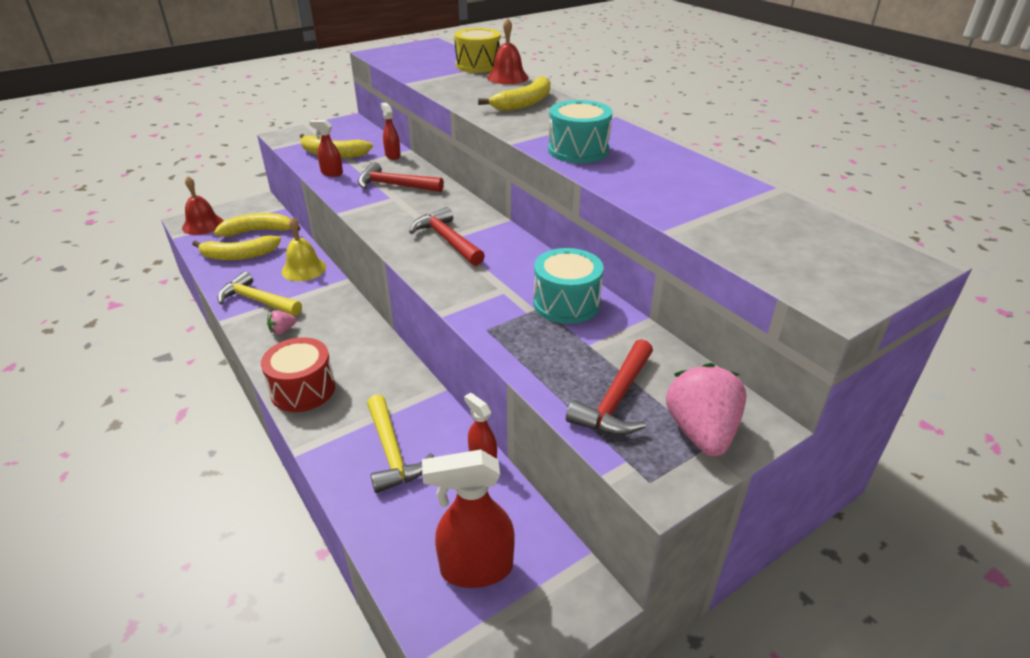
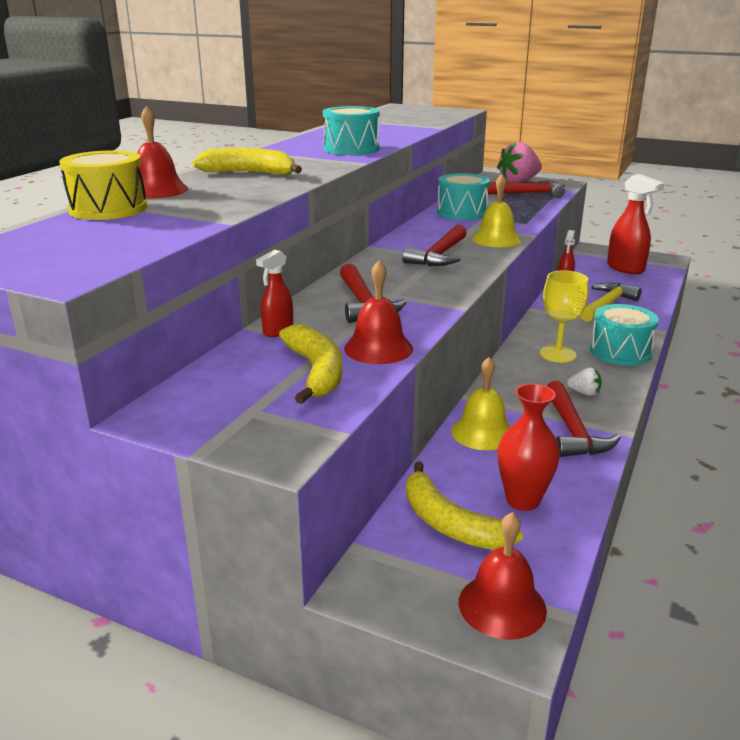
camera: 120 degrees left, 10 degrees down
yellow banana [192,235,281,260] -> red vase [498,384,560,511]
yellow hammer [217,271,302,316] -> red hammer [547,381,621,457]
red drum [261,337,335,412] -> turquoise drum [590,304,659,366]
pink strawberry [267,310,297,335] -> white strawberry [567,368,602,396]
red spray bottle [309,120,343,177] -> red bell [344,260,413,364]
none -> yellow bell [472,174,521,247]
none -> yellow goblet [540,271,589,363]

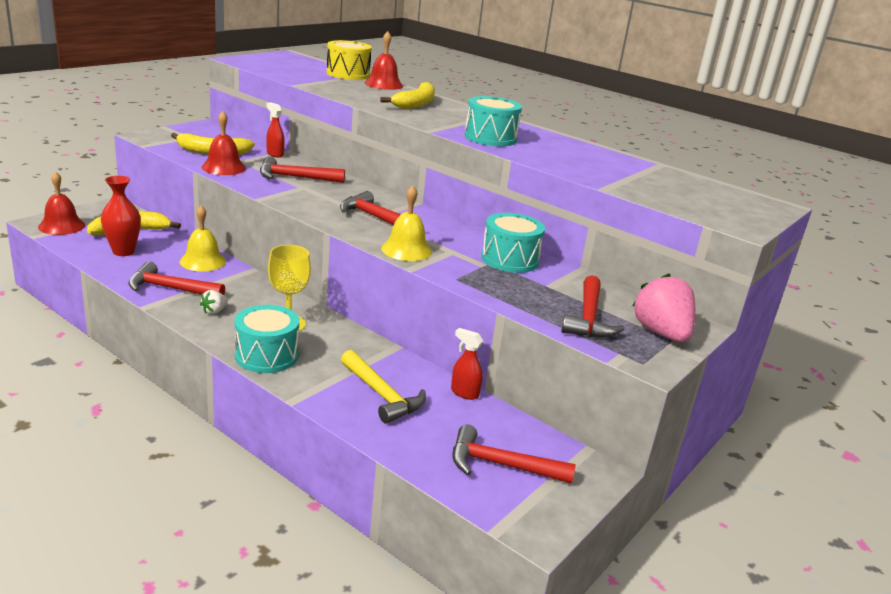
camera: 100 degrees right, 0 degrees up
red spray bottle [607,174,665,274] -> red hammer [452,425,576,484]

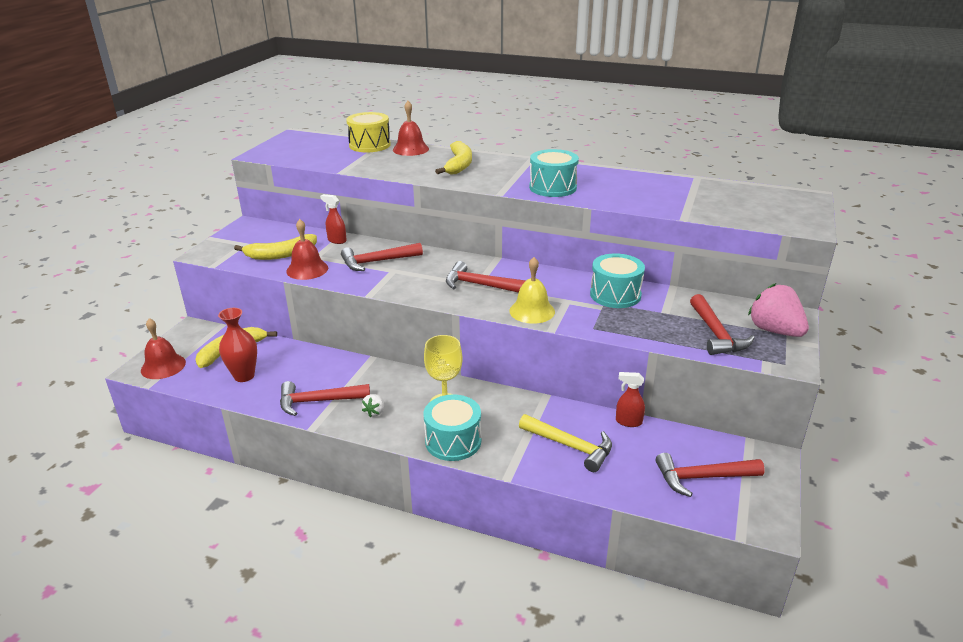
camera: 15 degrees left, 5 degrees up
yellow bell [180,206,226,271] -> none

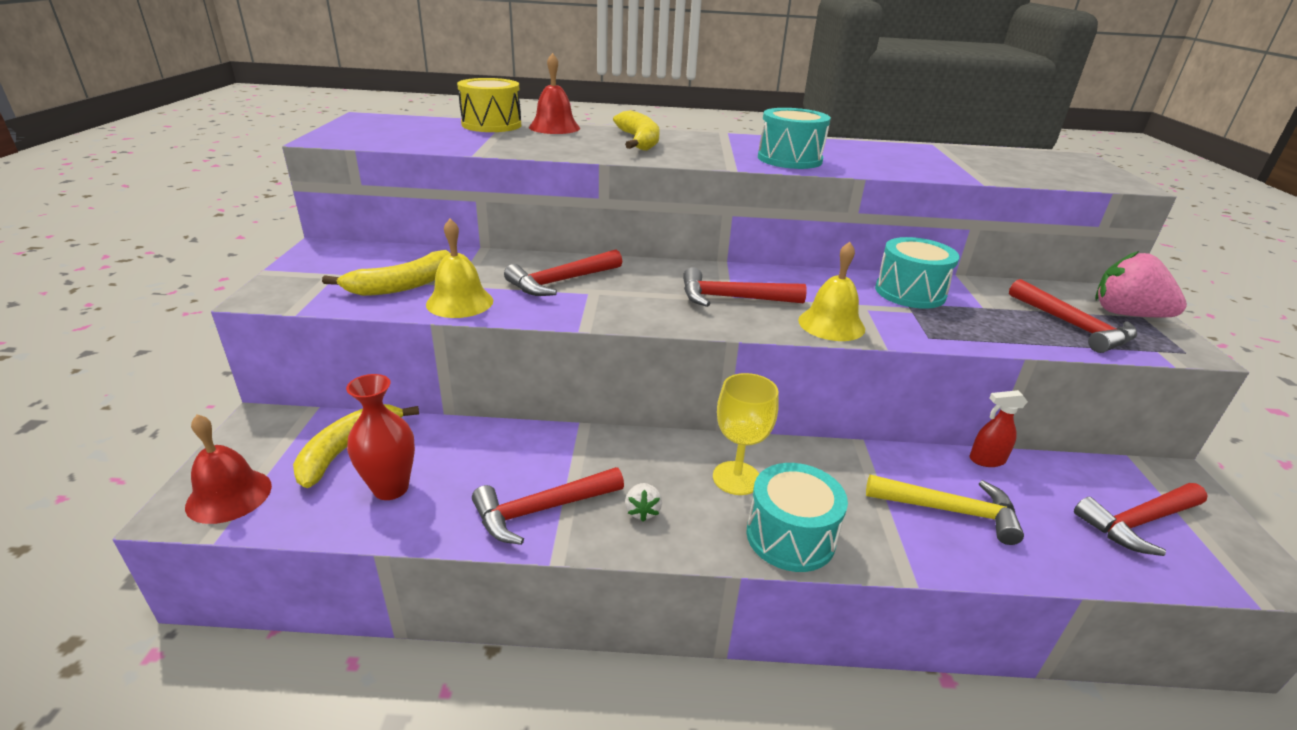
camera: 20 degrees left, 0 degrees up
red bell [286,219,328,280] -> yellow bell [426,219,493,318]
red spray bottle [320,194,347,244] -> none

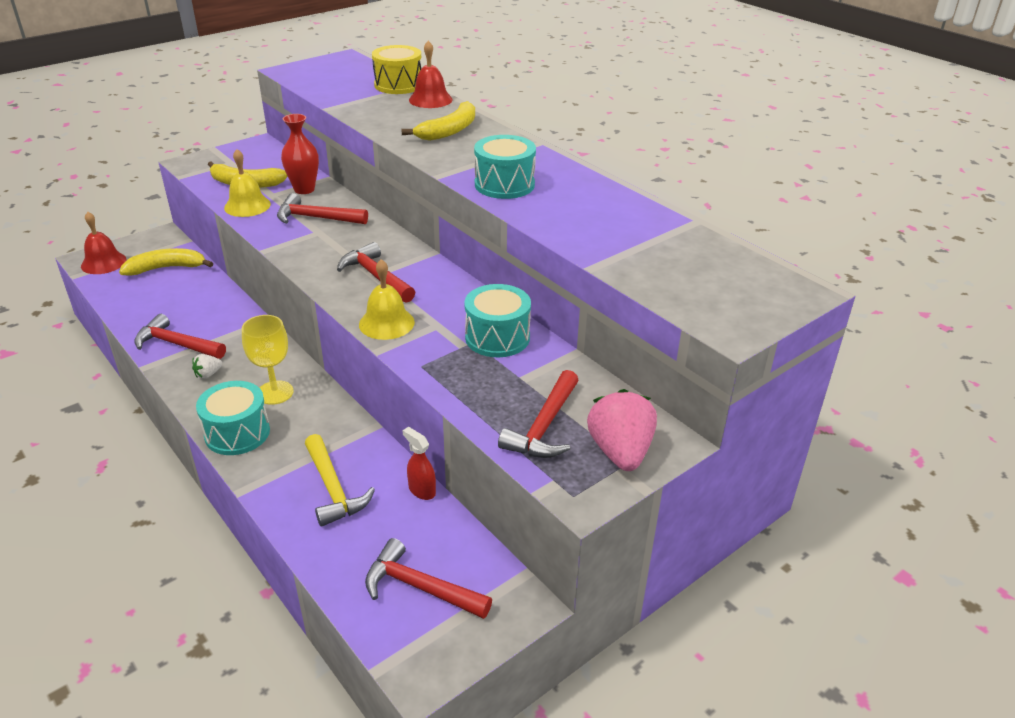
camera: 50 degrees right, 5 degrees up
red vase [346,374,415,500] -> red vase moved to [281,114,319,194]

